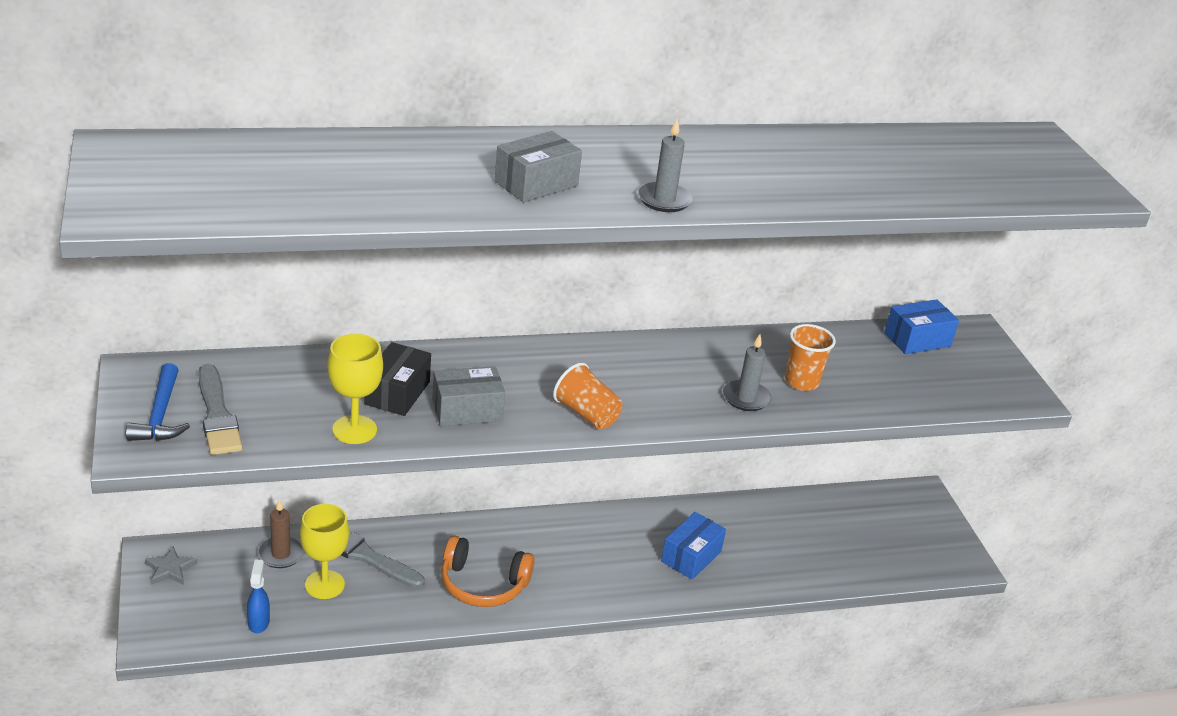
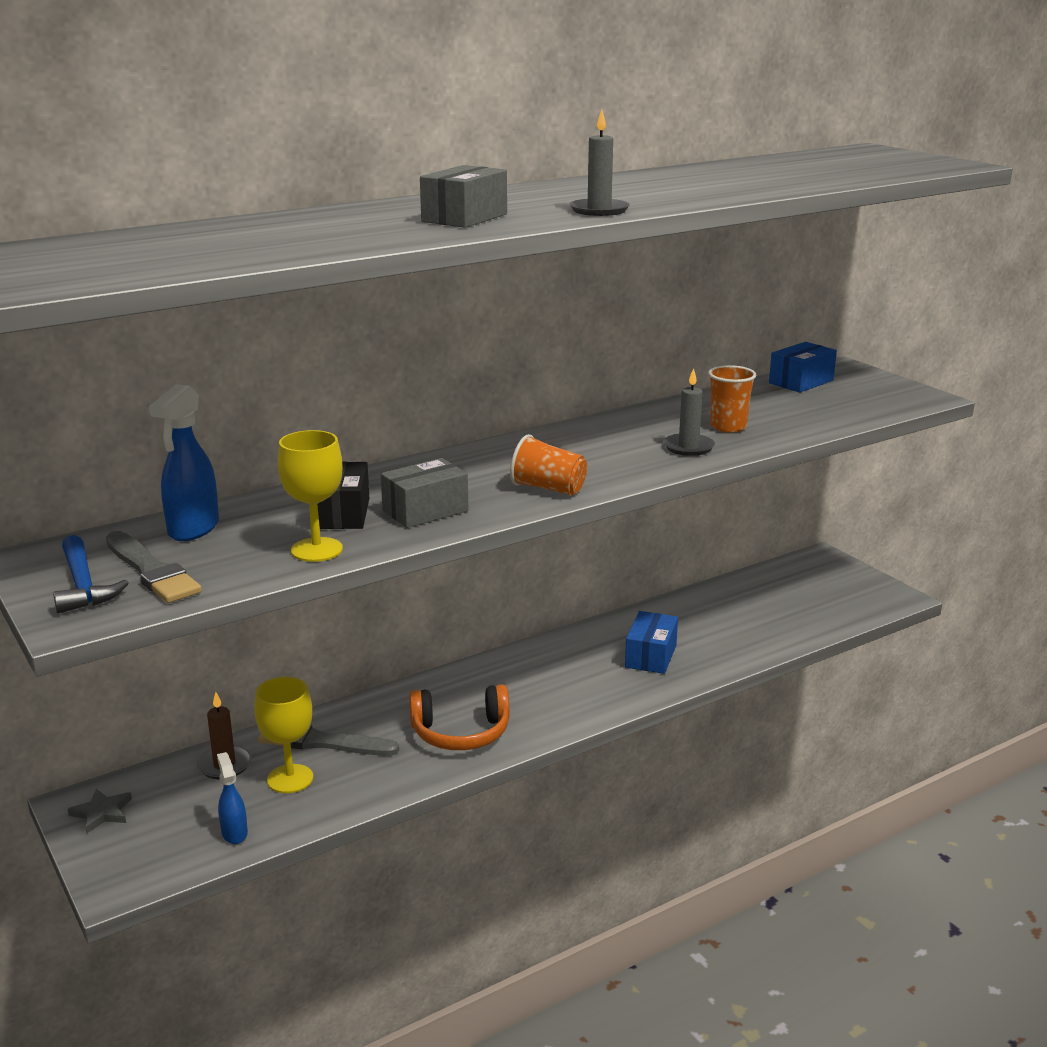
camera: 15 degrees left, 10 degrees down
none -> blue spray bottle [149,384,219,541]

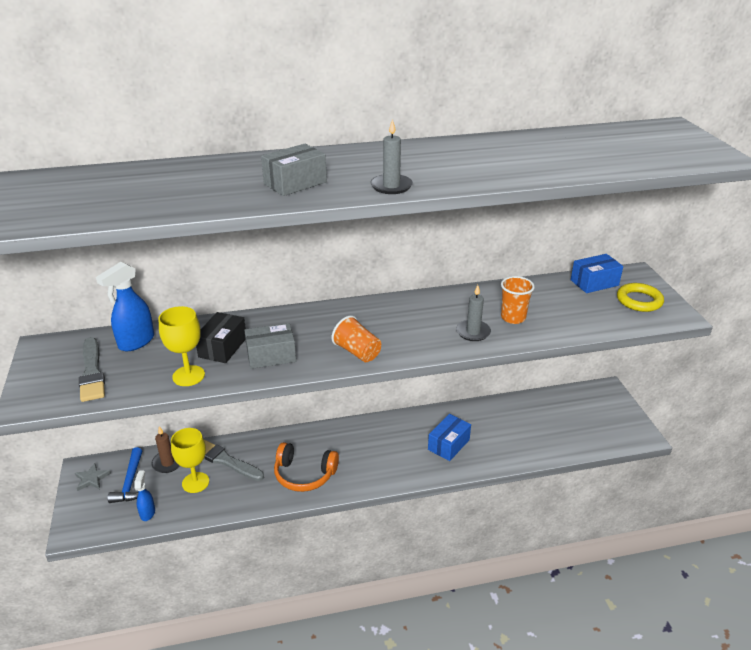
camera: 20 degrees right, 10 degrees up
blue hammer [53,535,129,613] -> blue hammer moved to [107,447,142,503]
none -> yellow ring [617,283,664,312]

